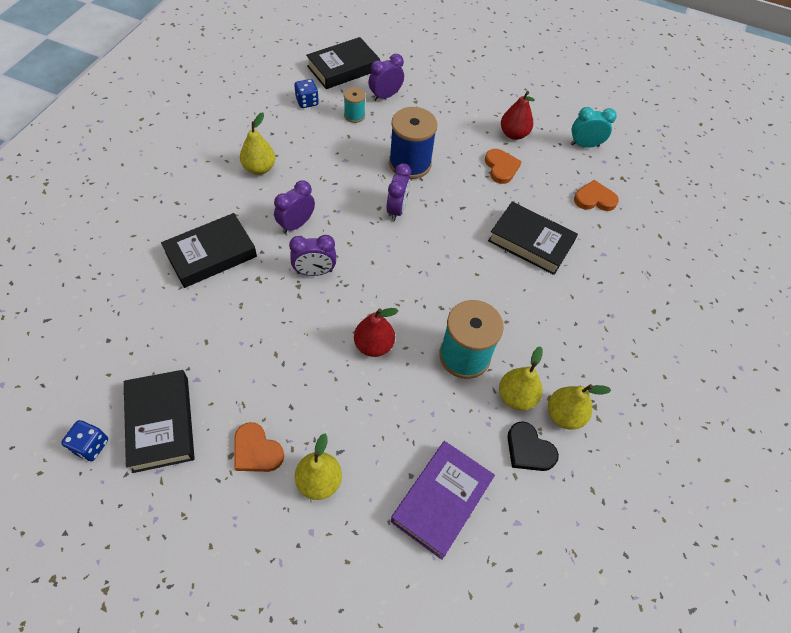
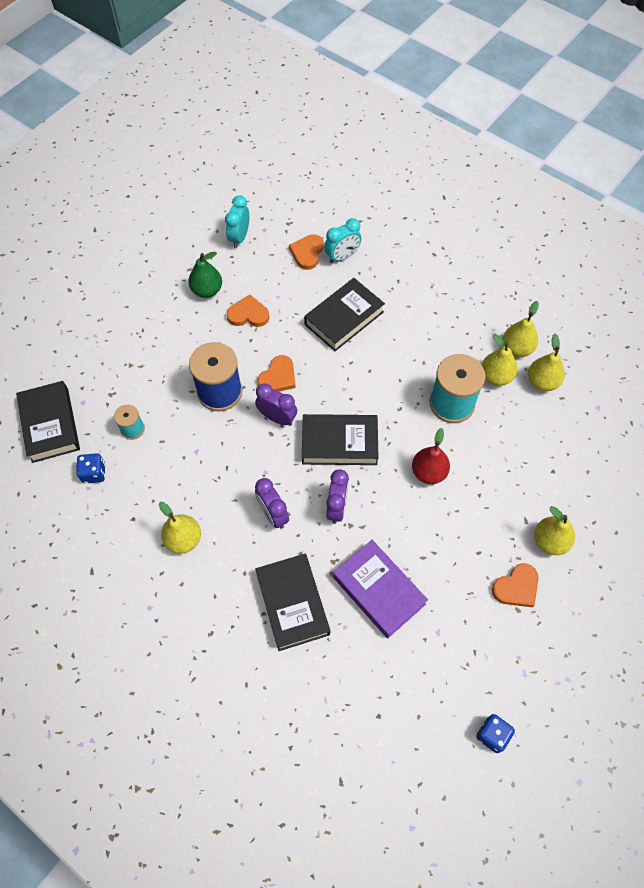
camera: 70 degrees left, 5 degrees up
black book [124,370,195,473] -> black book moved to [302,414,379,465]
purple clock [368,54,404,101] -> none
purple book [391,441,495,560] -> purple book moved to [333,540,428,638]
red pear [501,91,535,140] -> green pear [188,252,222,298]
black heart [507,421,559,471] -> yellow pear [528,334,565,391]
none -> orange heart [257,355,296,391]
none -> turquoise clock [324,218,361,263]

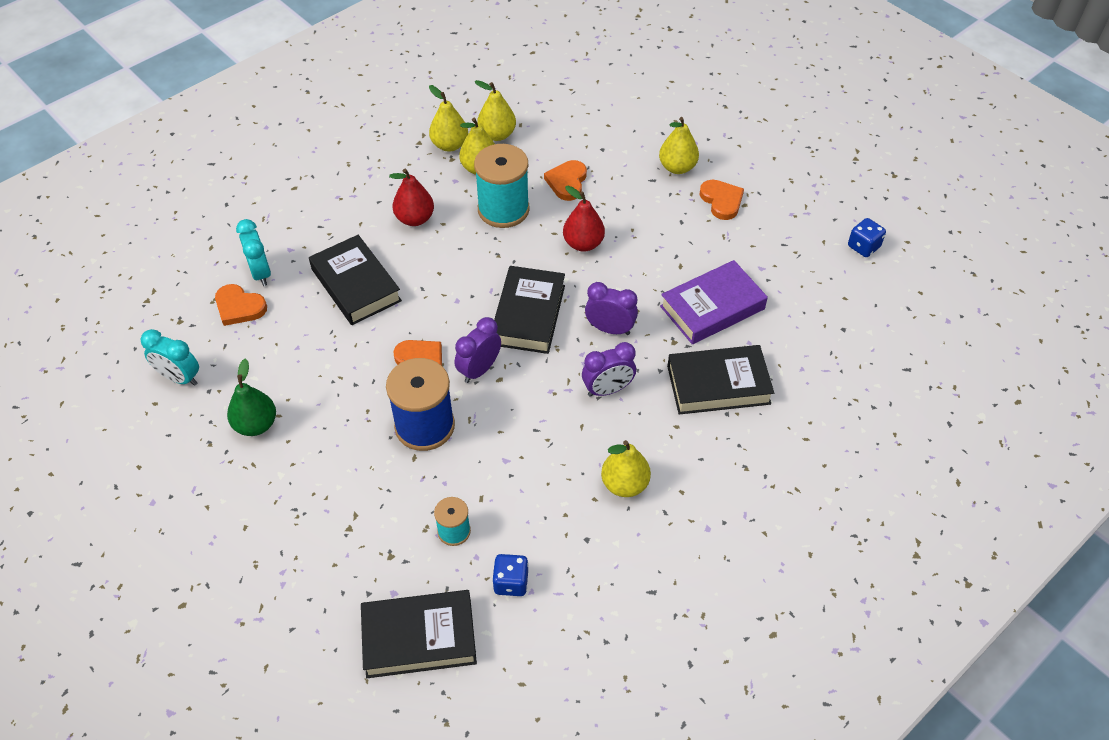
camera: 80 degrees left, 10 degrees down
orange heart [226,294,269,327] -> orange heart moved to [544,160,587,201]
none -> red pear [389,169,434,226]

